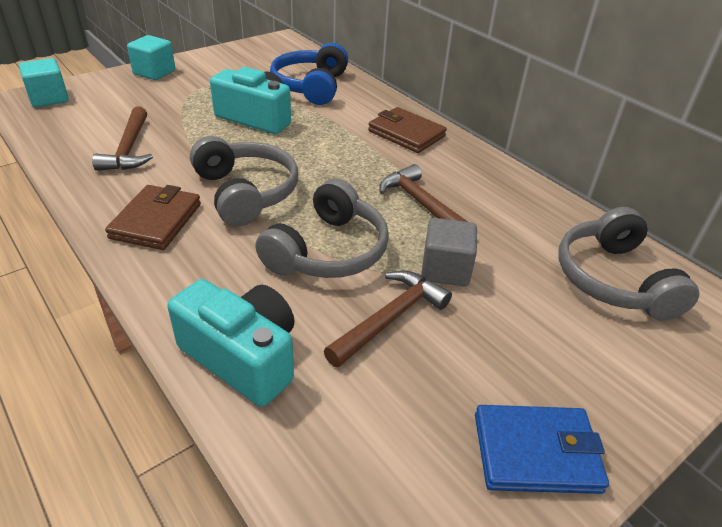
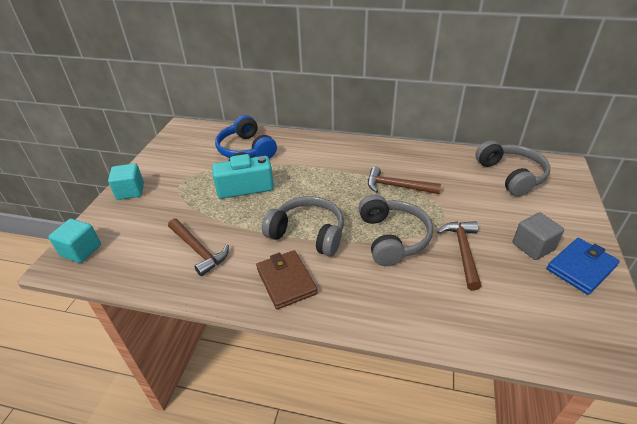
camera: 35 degrees left, 0 degrees up
turquoise camera [167,279,295,407] -> none
brown wallet [368,107,447,153] -> none
grey cube [421,218,477,287] -> grey cube moved to [513,213,564,260]
grey headphones [558,207,699,320] -> grey headphones turned 150 degrees counterclockwise [475,141,550,197]

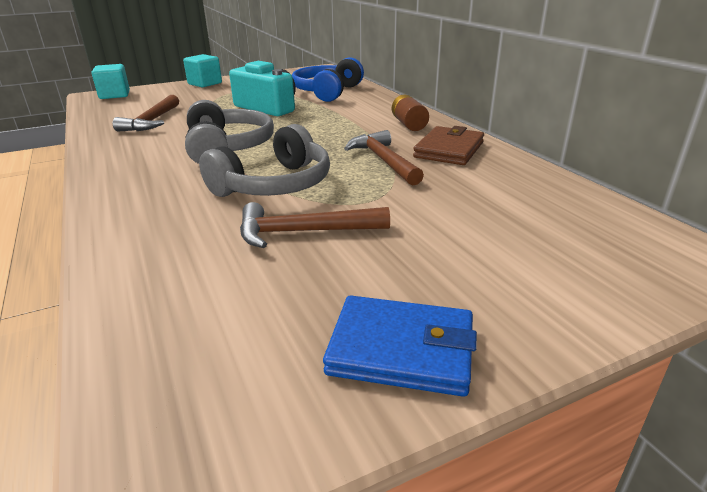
camera: 50 degrees right, 10 degrees down
brown wallet [256,250,318,309] -> brown wallet moved to [413,126,484,165]
brown hammer [437,221,481,291] -> brown hammer turned 150 degrees counterclockwise [240,202,390,248]
grey headphones [475,141,550,197] -> none
grey cube [513,213,564,260] -> none
none -> brown battery [392,95,429,131]

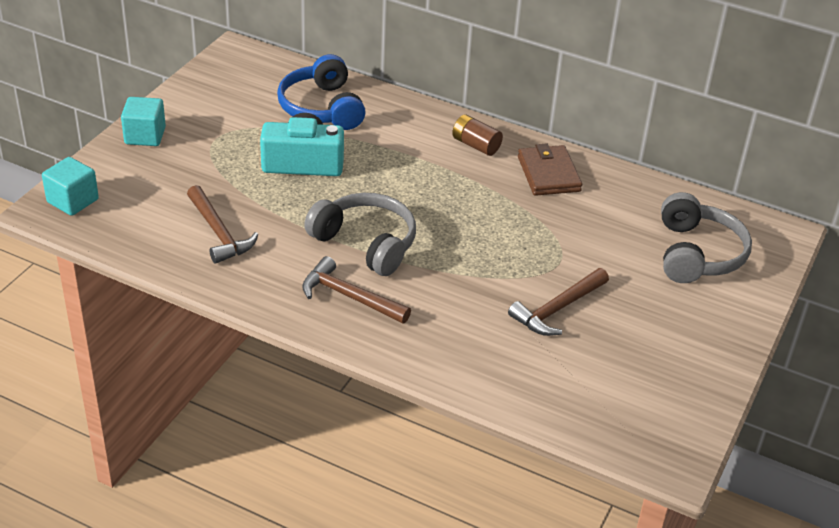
camera: 40 degrees left, 10 degrees up
grey headphones [199,124,330,197] -> grey headphones moved to [661,192,752,283]
blue wallet [323,295,477,397] -> none
brown hammer [344,130,424,186] -> brown hammer moved to [302,256,411,323]

